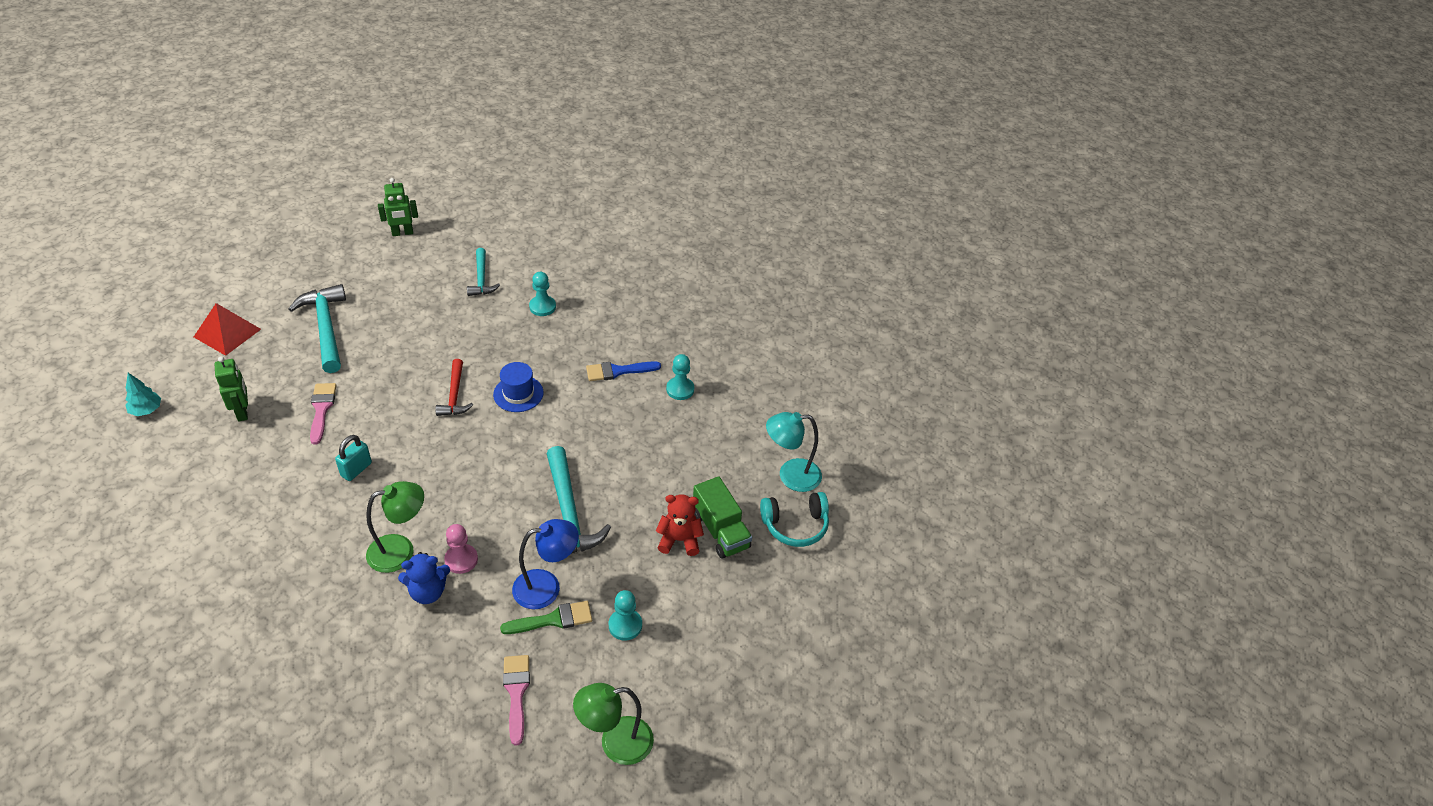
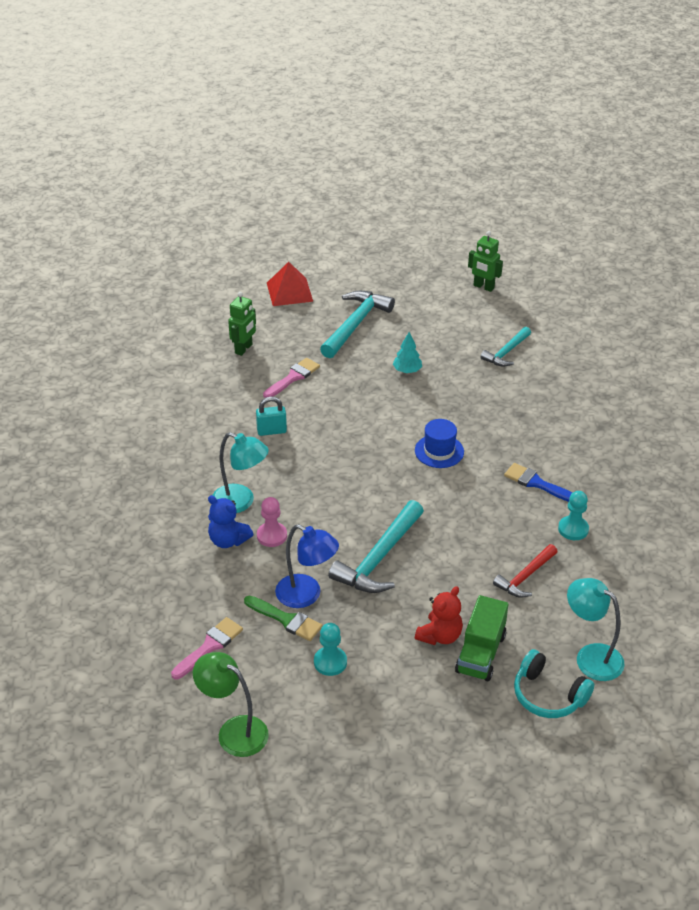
camera: 50 degrees right, 5 degrees down
turquoise tree [125,373,161,416] -> turquoise tree moved to [393,332,422,373]
green lamp [366,481,424,573] -> turquoise lamp [212,432,269,513]
red hammer [435,359,473,416] -> red hammer moved to [493,544,557,598]
turquoise pawn [529,272,556,316] -> none
red teddy bear [656,494,704,556] -> red teddy bear turned 75 degrees clockwise [415,586,463,645]

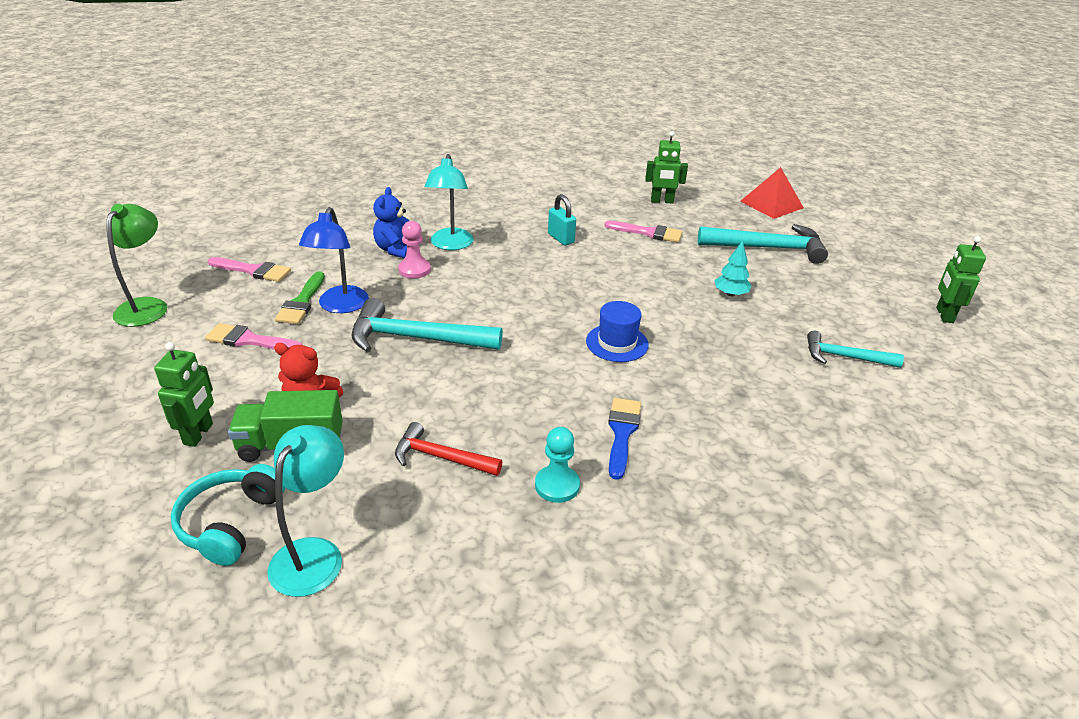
camera: 65 degrees right, 5 degrees down
turquoise pawn [314,623,347,676] -> pink brush [205,323,303,350]
none -> green robot [154,342,214,447]

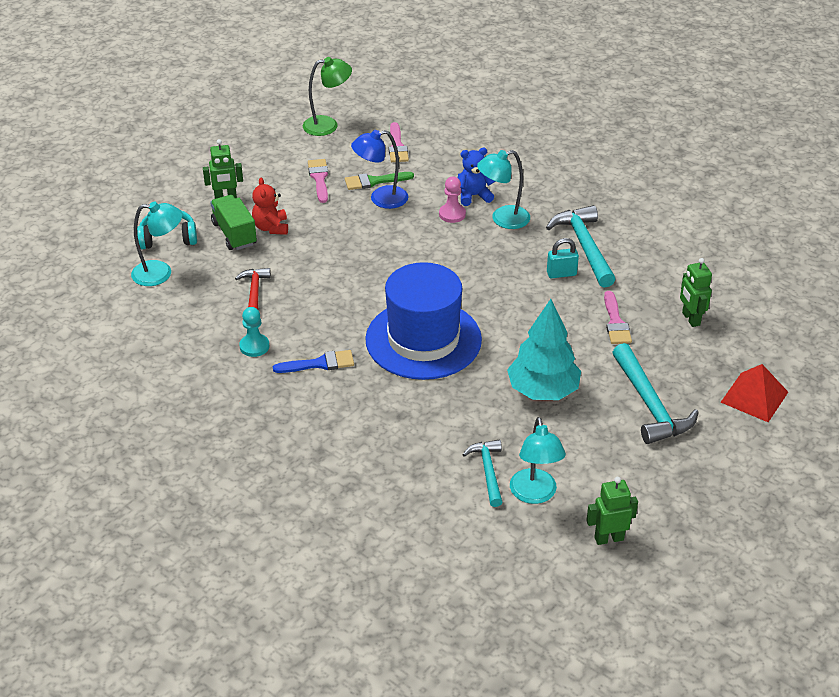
camera: 70 degrees right, 5 degrees up
turquoise hammer [352,298,503,352] -> turquoise hammer moved to [546,205,616,287]
turquoise padlock [548,194,576,245] -> turquoise padlock turned 45 degrees clockwise [547,238,579,278]
blue hat [586,301,649,362] -> blue hat [365,262,482,380], size x2.25
turquoise tree [714,241,751,296] -> turquoise tree [507,299,581,400], size x2.13
none -> turquoise lamp [510,417,566,504]

